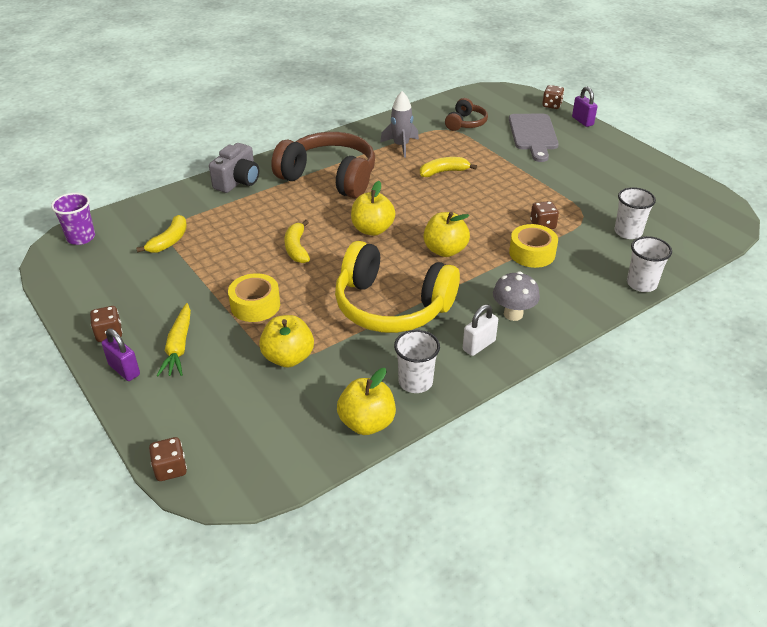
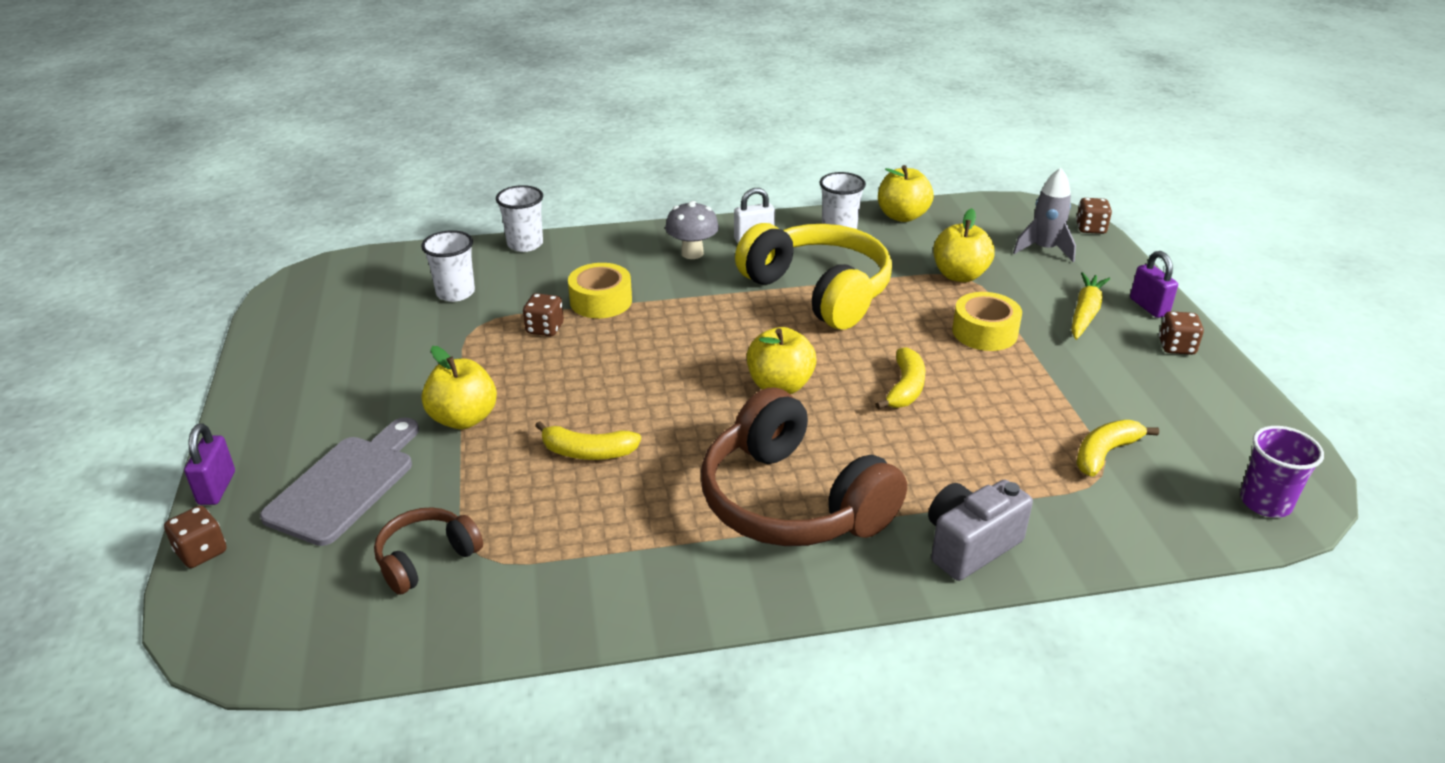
camera: 155 degrees left, 5 degrees down
grey rocket [380,91,419,158] -> grey rocket moved to [1013,168,1076,262]
yellow apple [423,212,470,257] -> yellow apple moved to [422,346,497,429]

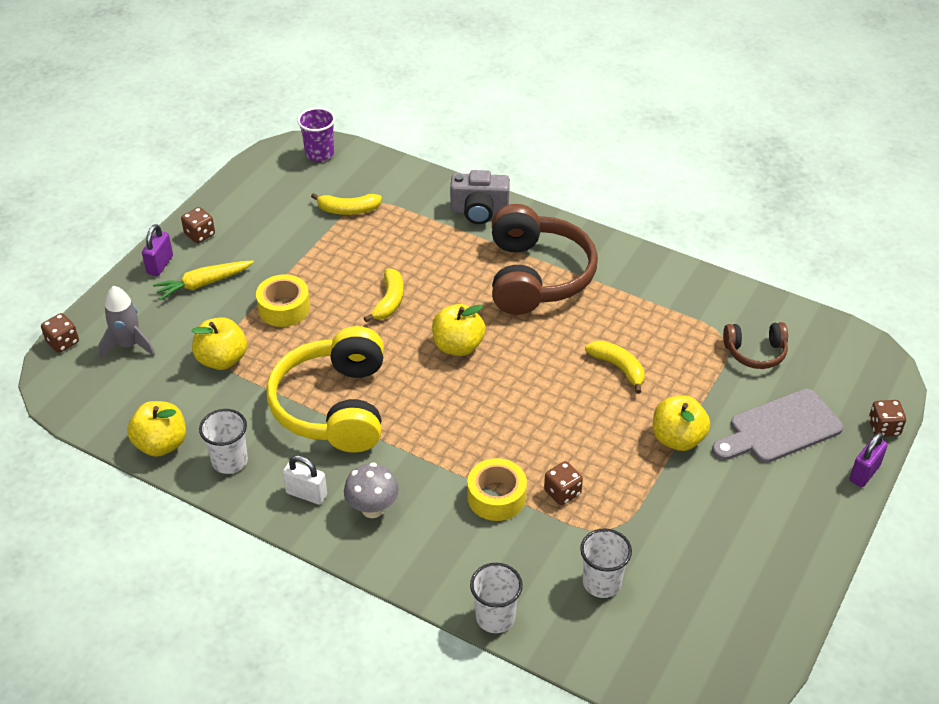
camera: 140 degrees left, 10 degrees up
yellow banana [875,347,926,410] -> yellow banana turned 135 degrees clockwise [364,269,403,322]

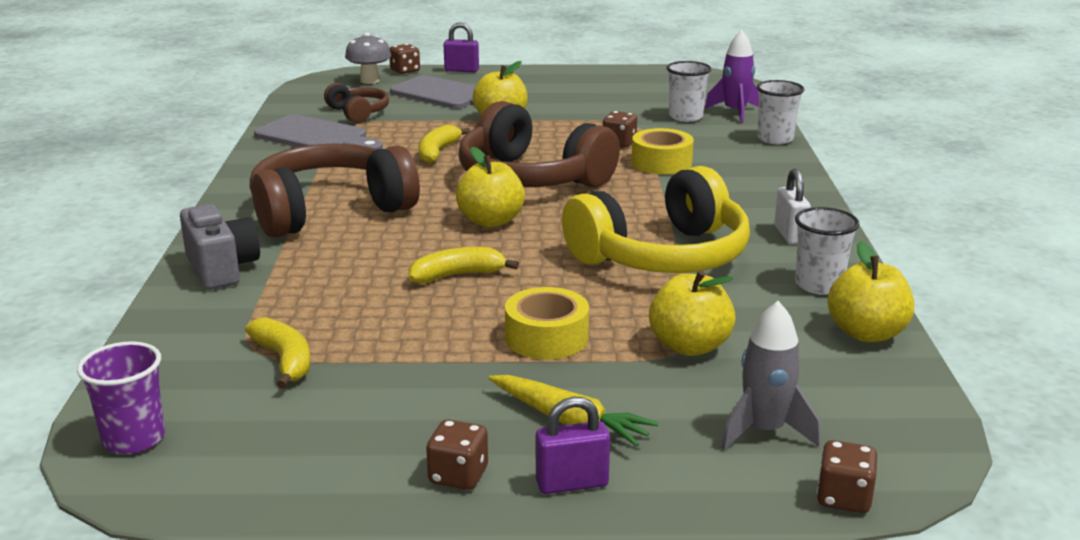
camera: 120 degrees left, 20 degrees down
grey mushroom [344,462,399,518] -> grey mushroom moved to [345,32,391,84]
none -> grey cutting board [254,114,383,149]
none -> brown headphones [458,101,620,187]
none -> purple rocket [705,30,759,123]

